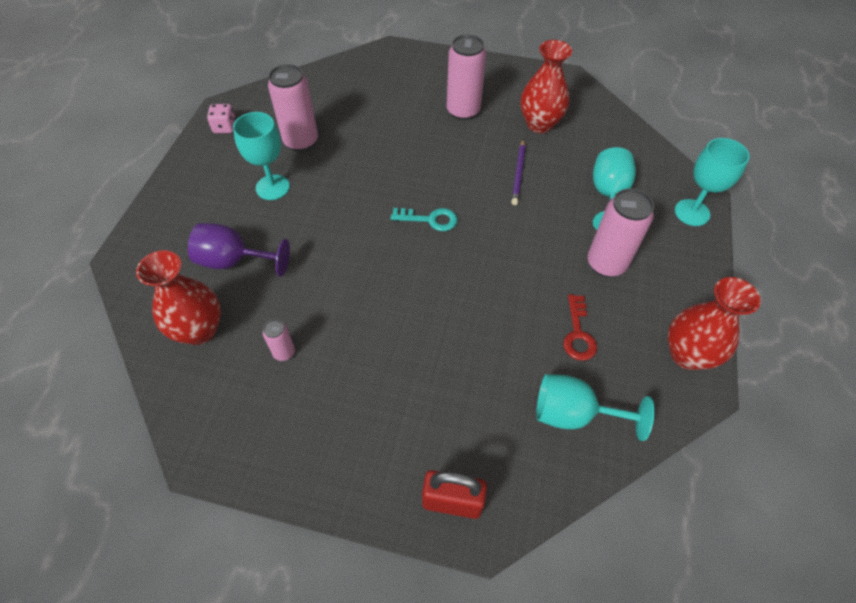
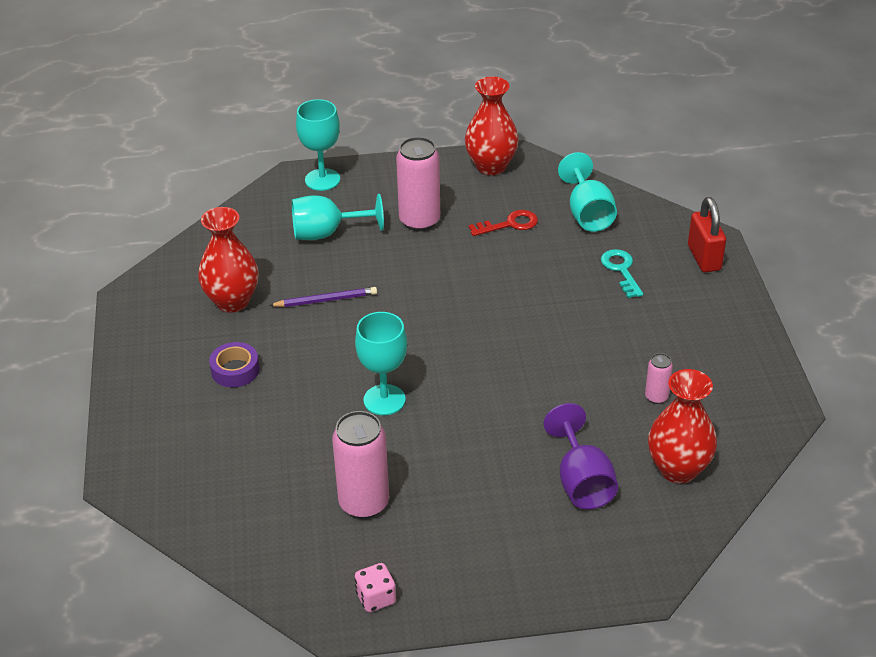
camera: 110 degrees left, 15 degrees down
turquoise goblet [233,112,290,200] -> turquoise goblet moved to [355,312,407,415]
turquoise key [391,208,458,231] -> turquoise key moved to [601,249,643,298]
pink can [447,34,486,120] -> purple tape [209,342,260,387]

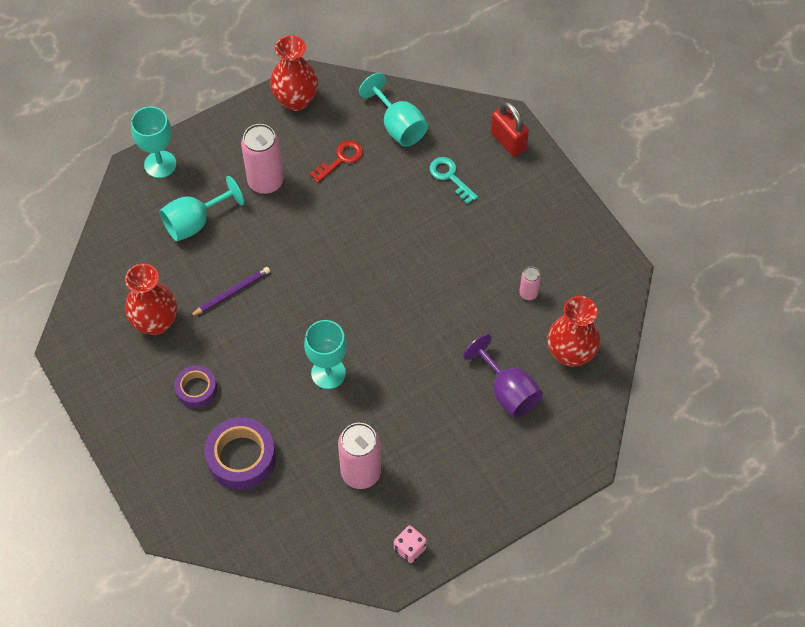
camera: 25 degrees left, 20 degrees up
none -> purple tape [205,417,276,490]

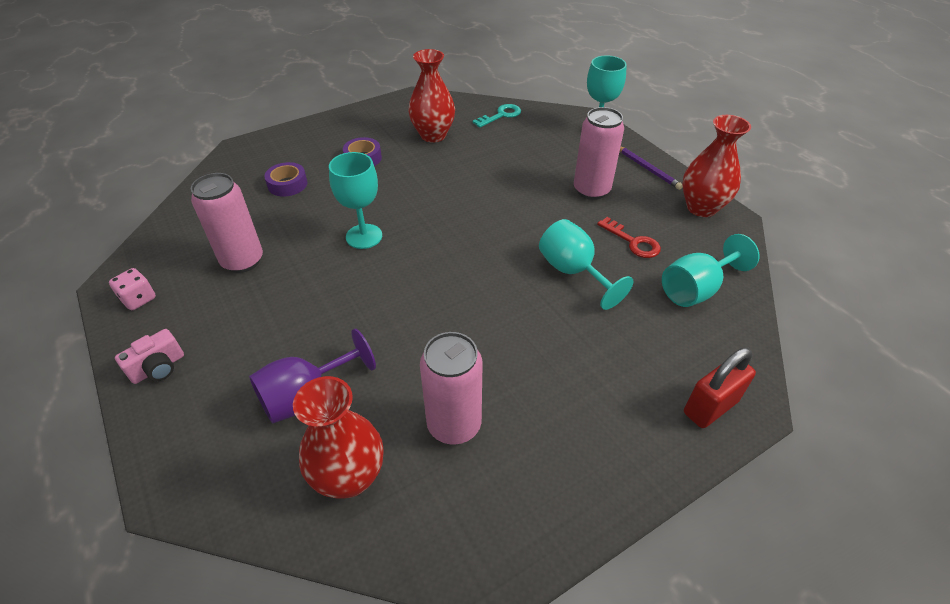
camera: 90 degrees right, 15 degrees down
turquoise goblet [160,176,244,241] -> turquoise goblet moved to [539,219,633,310]
purple pencil [190,267,270,317] -> purple pencil moved to [620,147,683,190]
purple tape [205,417,276,490] -> purple tape [264,162,308,197], size x0.61
turquoise key [429,157,478,204] -> turquoise key moved to [473,104,521,128]
pink can [519,267,541,300] -> pink can [420,332,483,444], size x2.00
none -> pink camera [115,329,184,384]

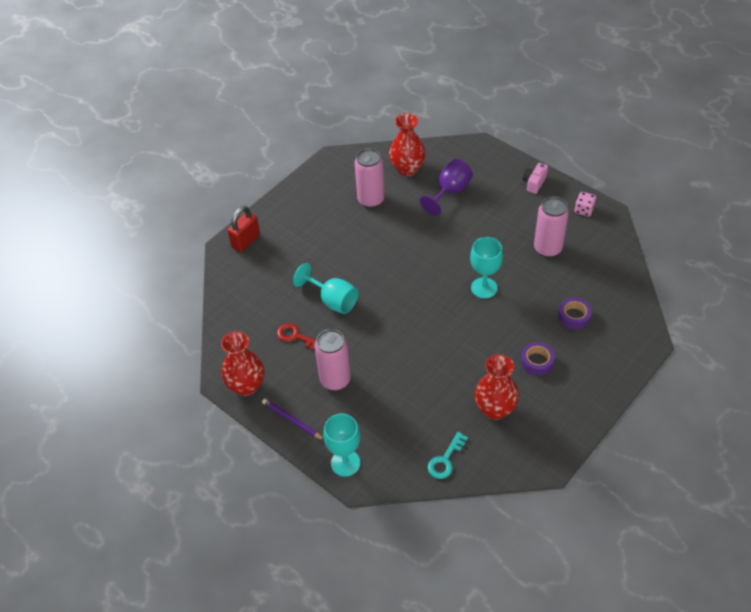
camera: 165 degrees right, 5 degrees up
turquoise goblet [662,234,759,307] -> none

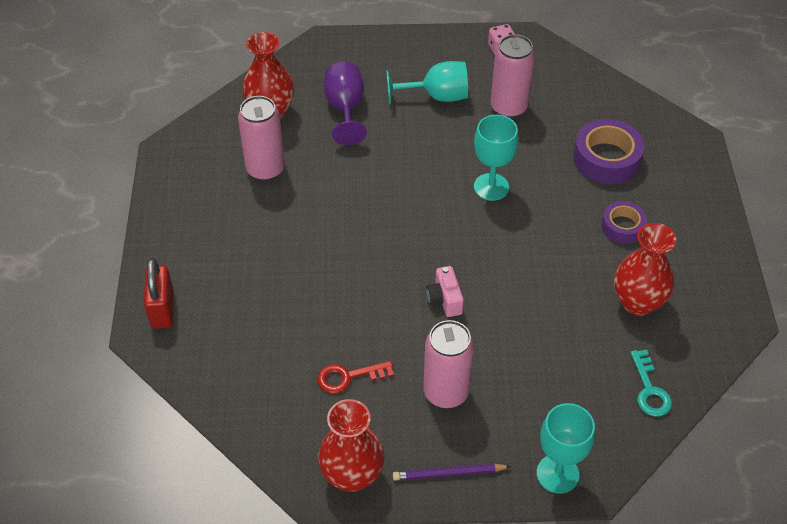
camera: 45 degrees left, 0 degrees up
turquoise goblet [293,263,358,314] -> turquoise goblet moved to [386,61,468,104]
pink camera [523,163,548,194] -> pink camera moved to [426,266,464,317]
purple tape [558,298,592,329] -> purple tape [573,119,644,184], size x1.64

